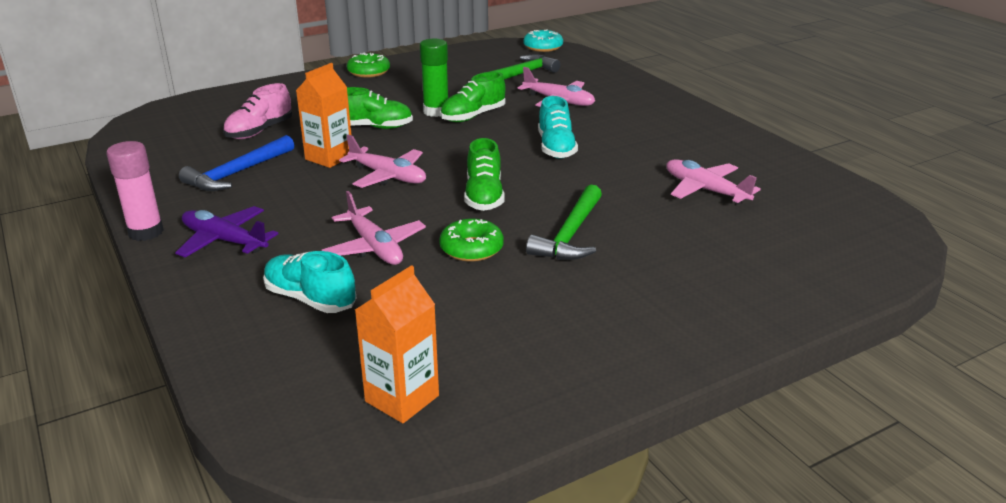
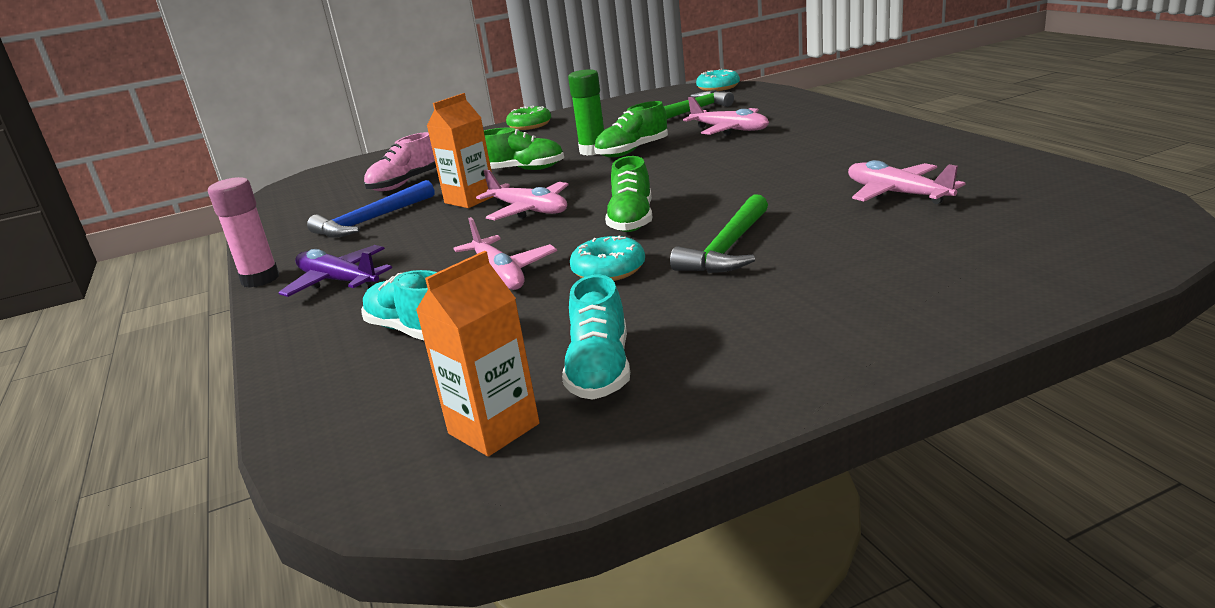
camera: 10 degrees right, 5 degrees down
green donut [439,219,504,262] -> turquoise donut [570,236,645,281]
turquoise shoe [538,96,578,159] -> turquoise shoe moved to [562,275,630,400]

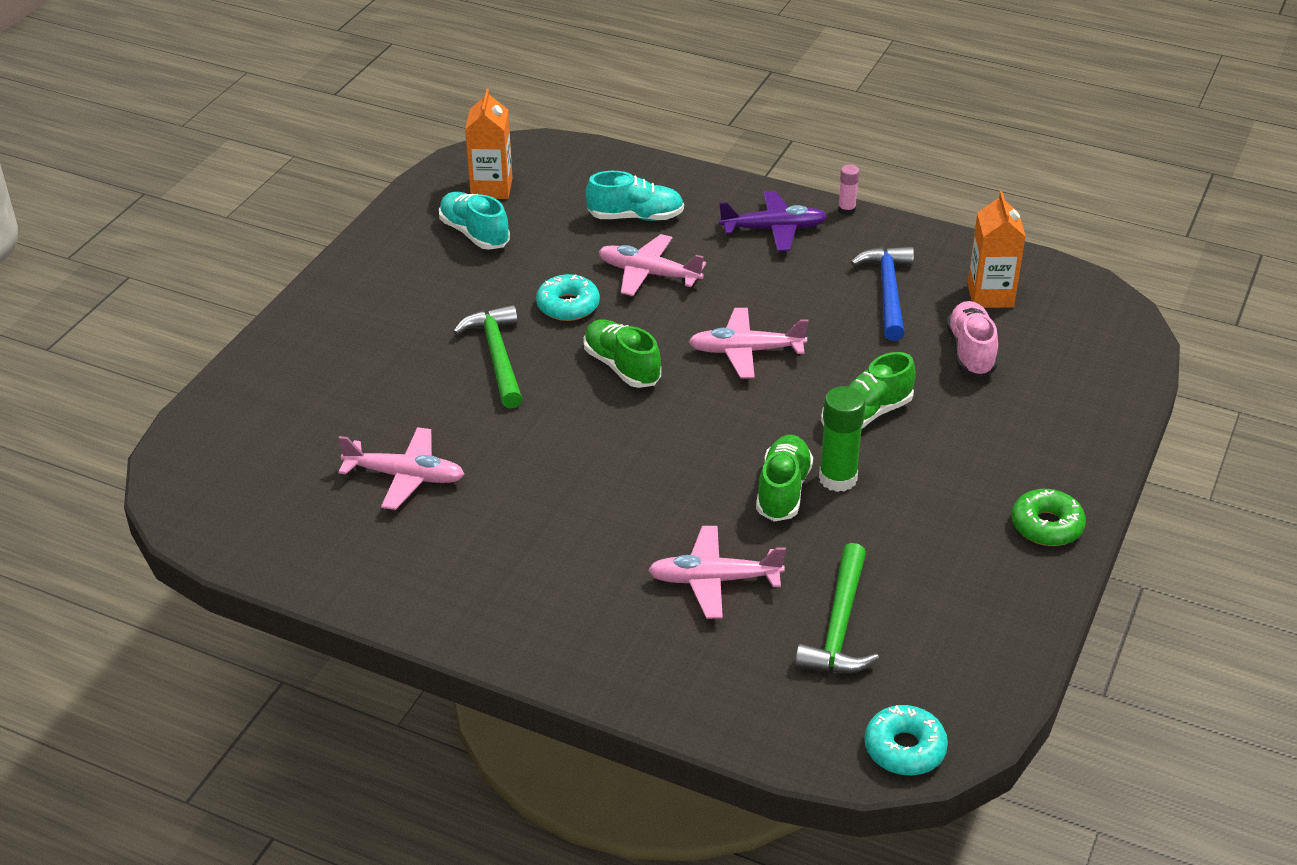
camera: 135 degrees right, 15 degrees up
pink glue stick [208,177,279,288] -> pink glue stick [838,165,859,215], size x0.55
orange carton [427,93,494,208] -> orange carton moved to [967,191,1026,308]

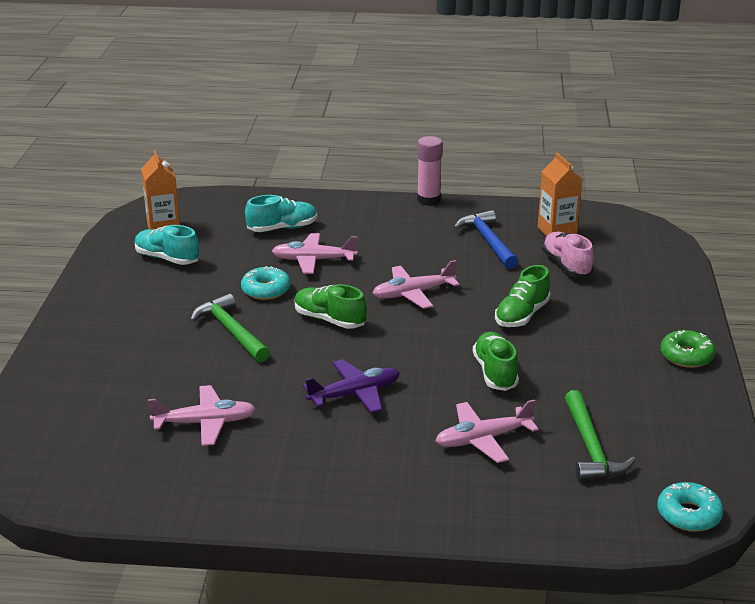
camera: 20 degrees left, 10 degrees down
purple plane [719,191,827,251] -> purple plane moved to [303,359,400,413]
green glue stick [819,386,866,492] -> none
pink glue stick [838,165,859,215] -> pink glue stick [417,136,443,206], size x1.82

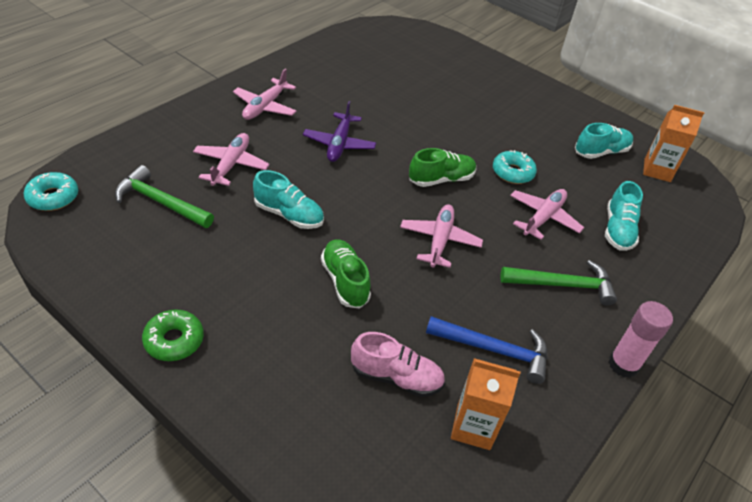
camera: 120 degrees right, 15 degrees up
pink plane [148,385,256,446] -> pink plane moved to [233,69,297,120]
green hammer [190,294,270,362] -> green hammer moved to [500,260,617,306]
green shoe [473,332,519,391] -> turquoise shoe [253,170,324,229]

